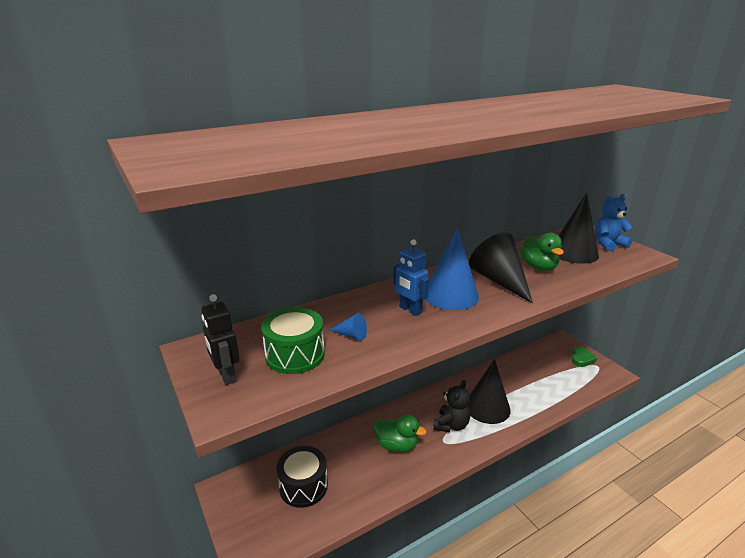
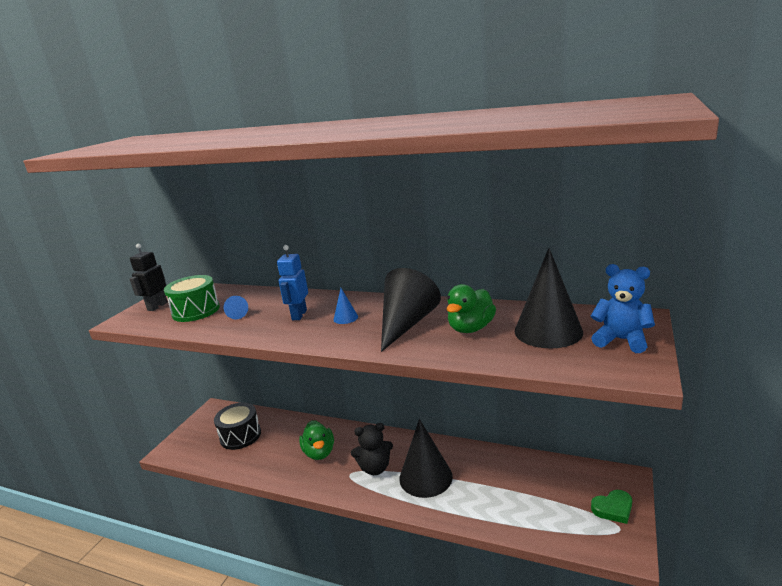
camera: 55 degrees right, 5 degrees down
blue cone [426,227,479,310] -> blue cone [334,288,358,324], size x0.44

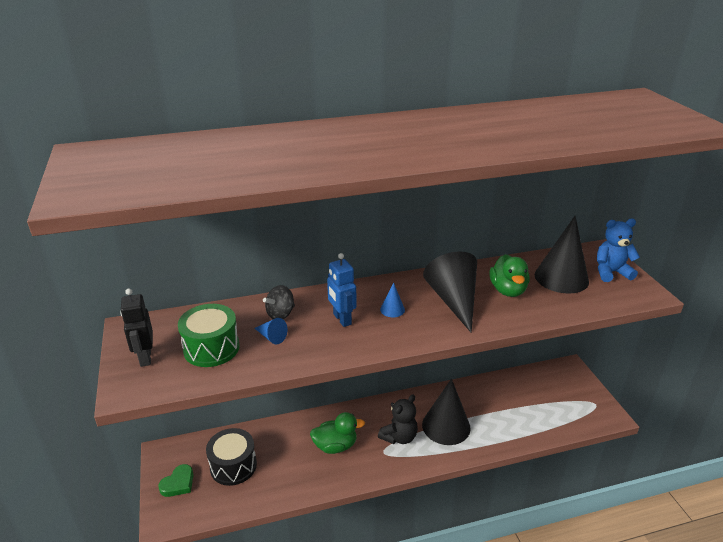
camera: 40 degrees left, 10 degrees up
green duck [299,420,334,460] -> green duck turned 45 degrees counterclockwise [310,412,365,454]
green heart [591,490,632,524] -> green heart moved to [158,464,194,497]
none -> black spinning top [263,285,295,319]

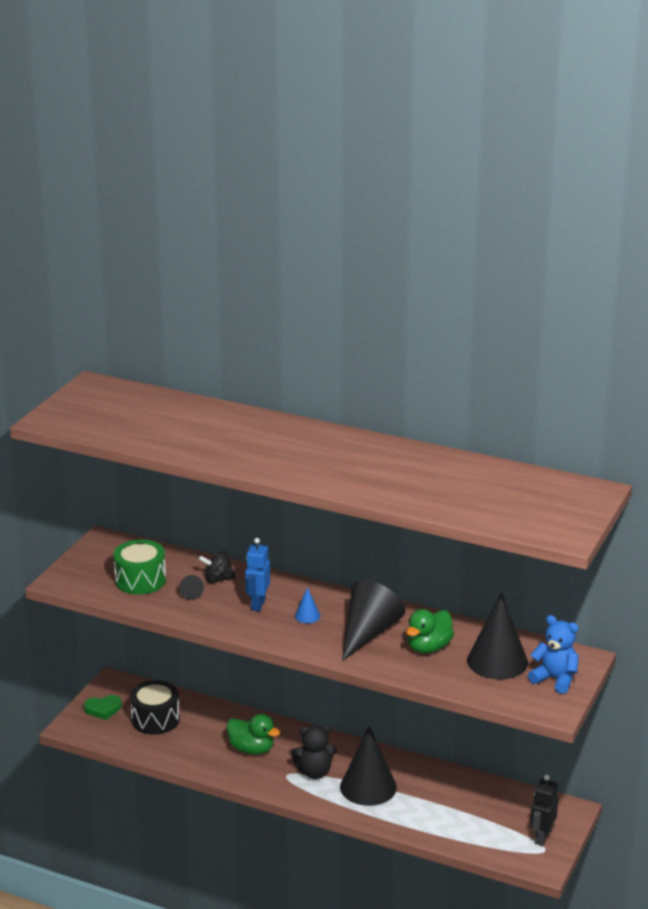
camera: 40 degrees right, 5 degrees down
black robot [120,289,153,367] -> black robot moved to [530,775,558,846]
blue cone [255,318,287,345] -> black cone [179,575,204,600]

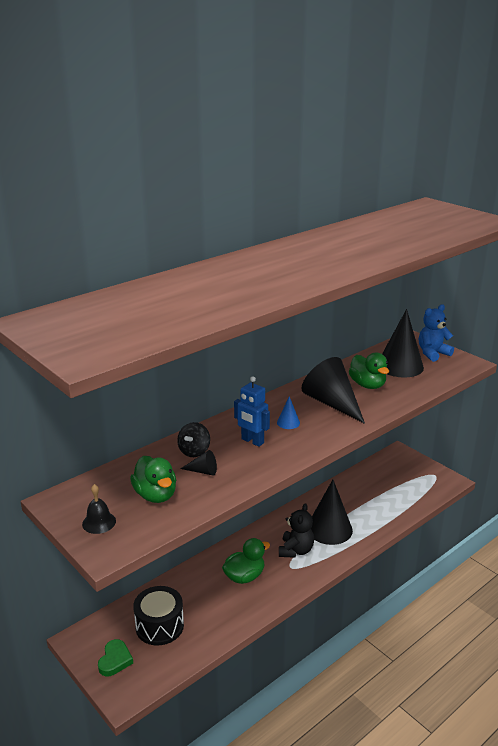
camera: 65 degrees left, 0 degrees up
green drum [113,540,166,594] -> green duck [130,456,176,503]
black robot [530,775,558,846] -> none
none -> black bell [82,484,116,534]

